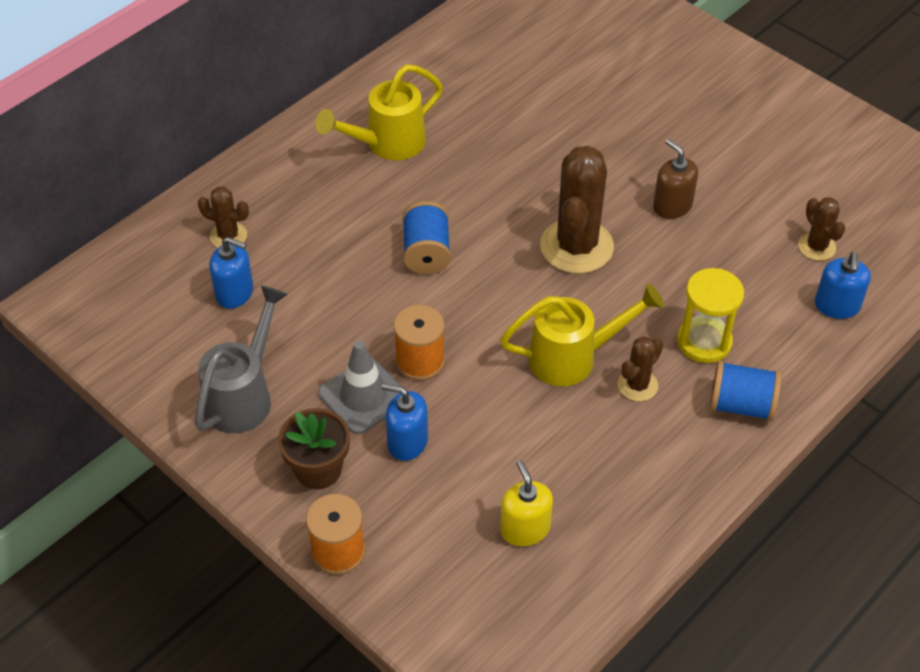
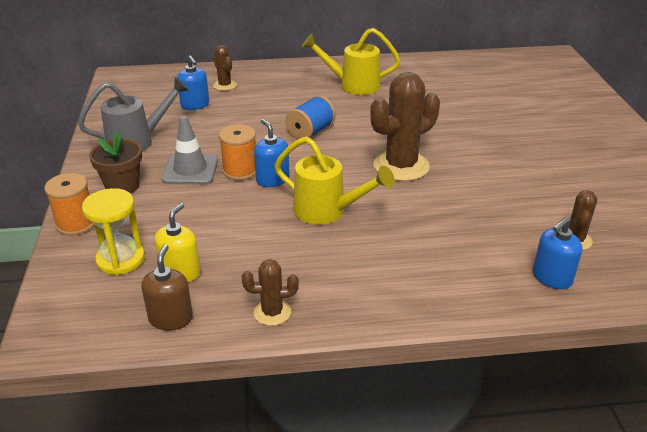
camera: 40 degrees right, 15 degrees down
blue soap dispenser [382,383,428,461] -> blue soap dispenser moved to [254,119,290,187]
brown cactus [618,336,663,401] -> brown cactus moved to [242,259,299,326]
brown soap dispenser [653,139,698,219] -> brown soap dispenser moved to [141,244,193,330]
yellow hourglass [677,268,744,363] -> yellow hourglass moved to [82,188,145,275]
blue spool [710,361,781,421] -> none

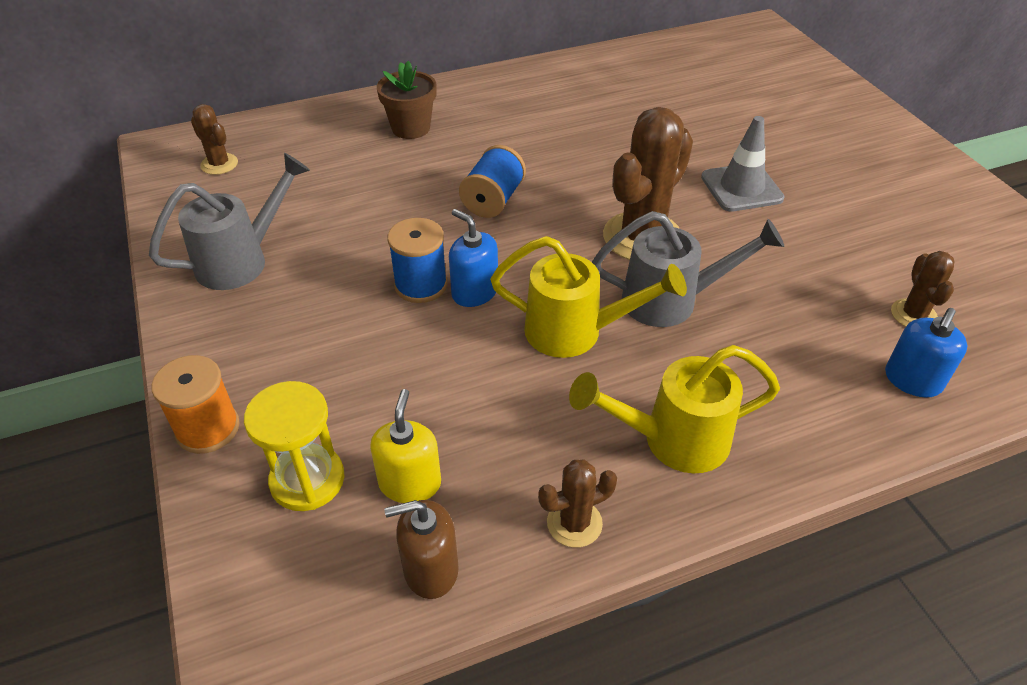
camera: 15 degrees left, 10 degrees up
brown flower pot [89,132,142,194] -> brown flower pot moved to [377,61,437,139]
brown soap dispenser [141,244,193,330] -> brown soap dispenser turned 90 degrees counterclockwise [384,500,459,599]
grey traffic cone [162,115,218,184] -> grey traffic cone moved to [701,116,785,212]
blue soap dispenser [177,55,209,110] -> none
brown cactus [213,45,237,91] -> brown cactus moved to [191,104,238,175]
orange spool [219,124,256,181] -> blue spool [387,218,447,303]
yellow watering can [302,28,400,95] -> yellow watering can moved to [569,345,780,473]
none -> grey watering can [592,211,784,327]

